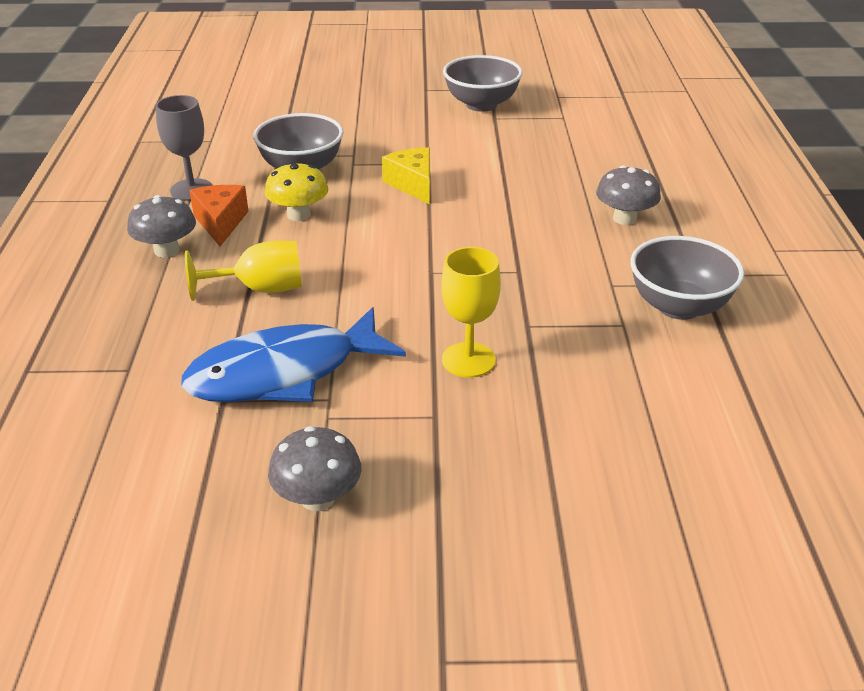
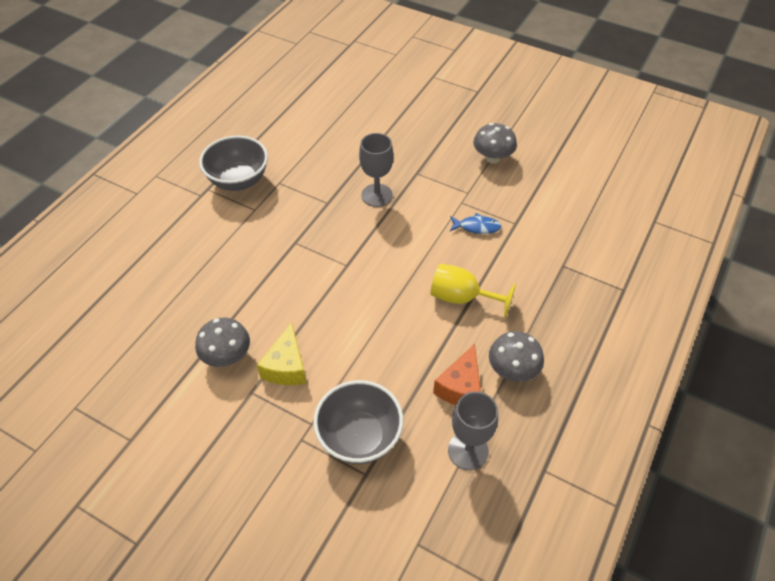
camera: 150 degrees left, 15 degrees up
blue fish [181,307,406,402] -> blue fish [450,213,502,234], size x0.40
yellow mushroom [265,162,329,221] -> none
yellow goblet [441,247,501,378] -> grey goblet [359,133,394,207]
grey bowl [443,55,523,112] -> none
grey mushroom [596,165,661,225] -> grey mushroom moved to [195,318,250,367]

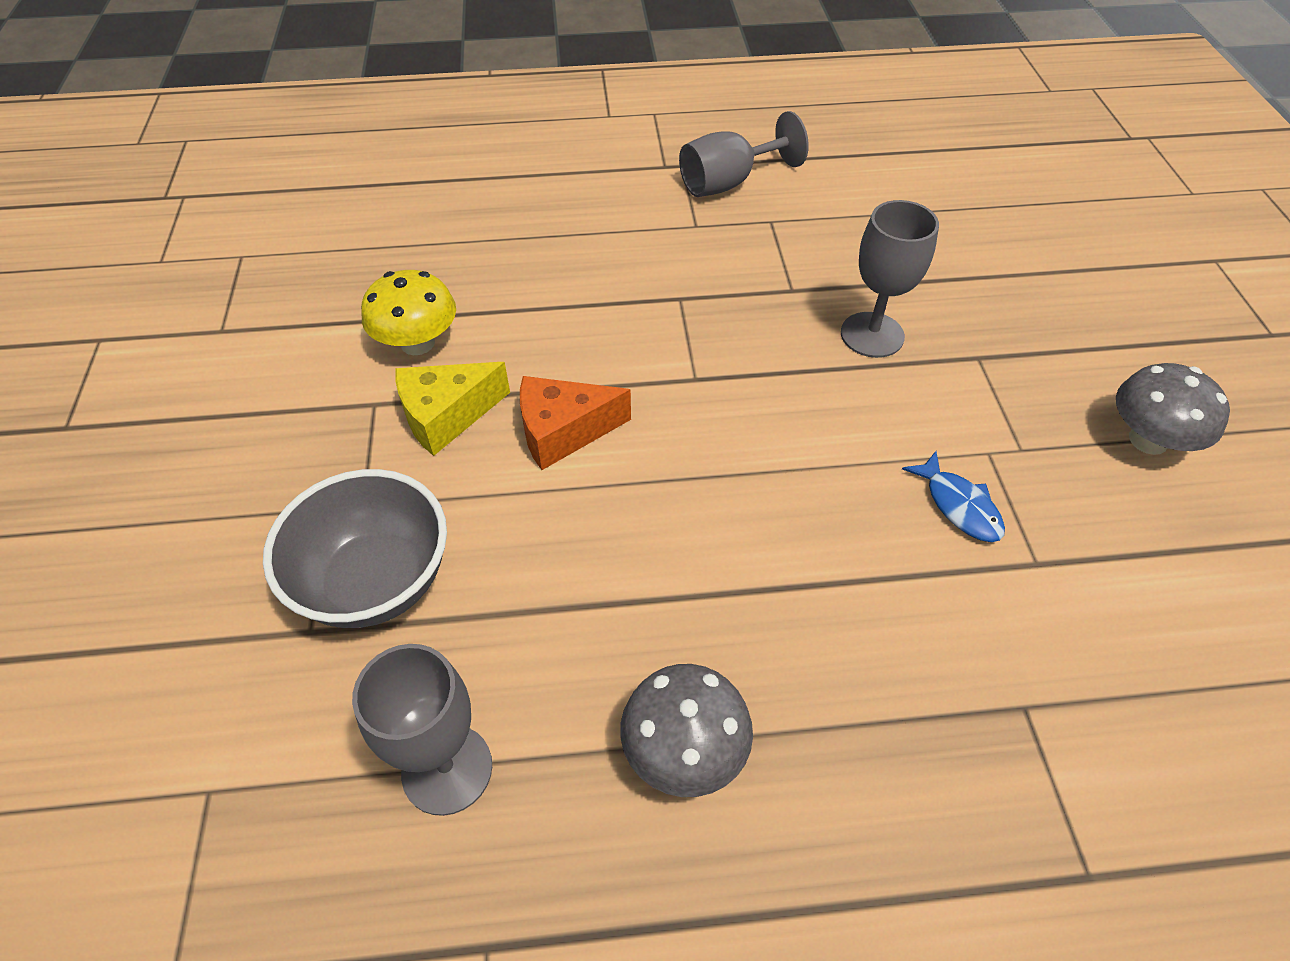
camera: 55 degrees right, 0 degrees up
grey mushroom [195,318,250,367] -> yellow mushroom [361,270,456,355]
grey bowl [199,136,268,191] -> grey goblet [679,111,809,197]
yellow goblet [431,264,516,318] -> none
orange cheese [433,344,481,405] -> orange cheese moved to [520,376,631,470]

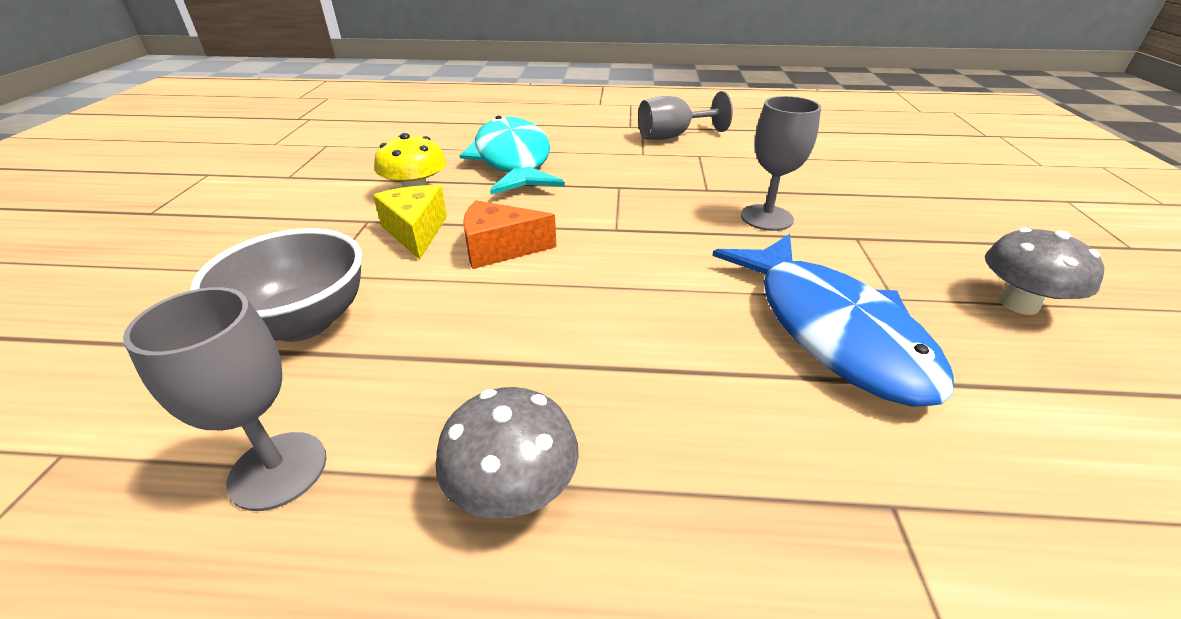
camera: 10 degrees right, 15 degrees down
yellow cheese [395,362,510,456] -> yellow cheese turned 90 degrees clockwise [373,185,447,259]
blue fish [902,451,1005,542] -> blue fish [712,234,954,407], size x2.49
none -> turquoise fish [460,116,565,195]

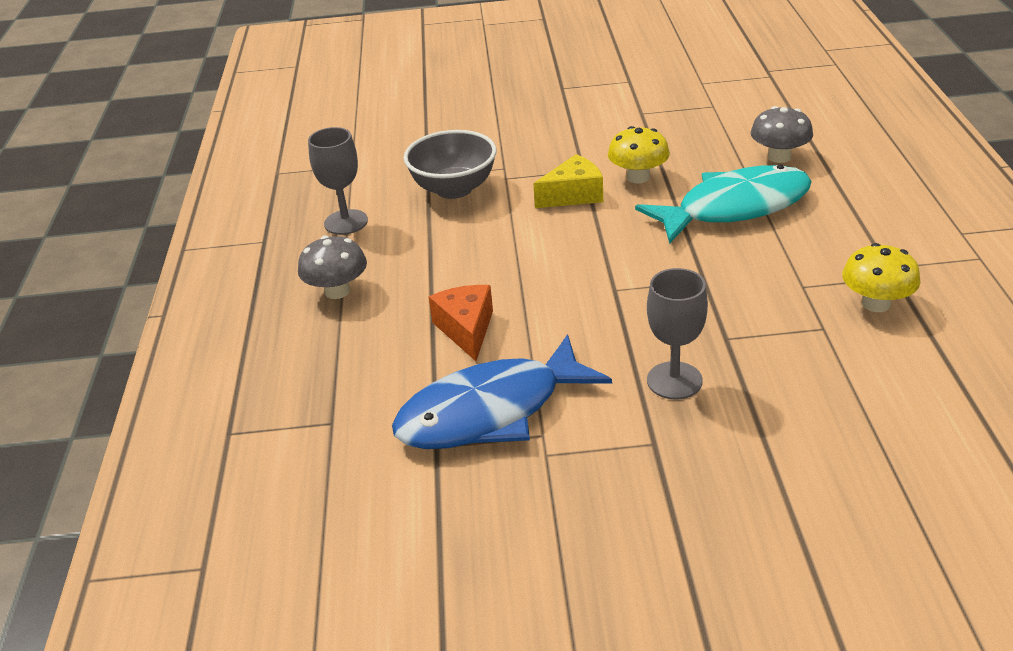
camera: 85 degrees right, 0 degrees up
orange cheese [463,200,556,269] -> orange cheese moved to [429,285,493,361]
grey goblet [638,91,733,140] -> yellow mushroom [842,243,920,312]
grey mushroom [985,228,1105,315] -> grey mushroom moved to [750,106,813,163]

